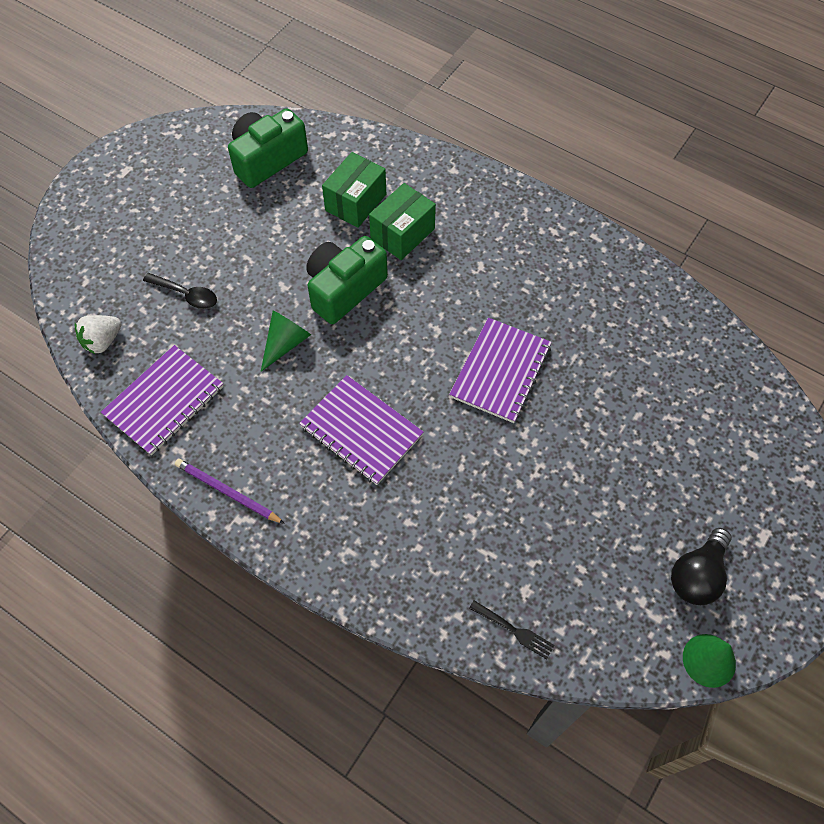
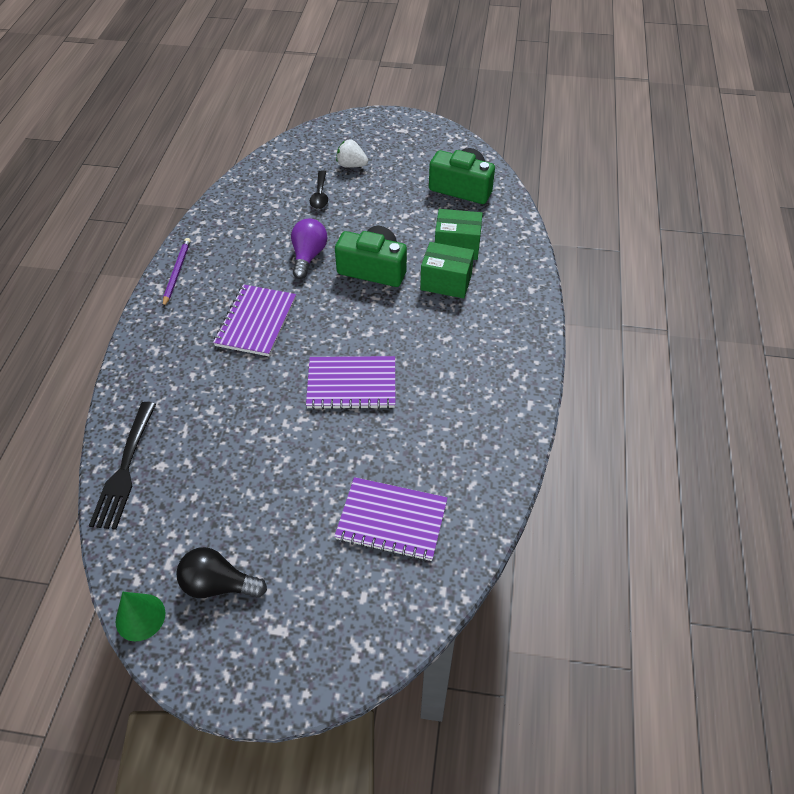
camera: 65 degrees right, 10 degrees down
white strawberry [75,315,122,354] -> white strawberry moved to [336,139,368,168]
purple notebook [101,345,224,455] -> purple notebook moved to [334,477,448,561]
green cone [261,310,311,372] -> purple light bulb [291,218,327,279]
black fork [469,600,555,660] -> black fork [89,402,156,530], size x1.94

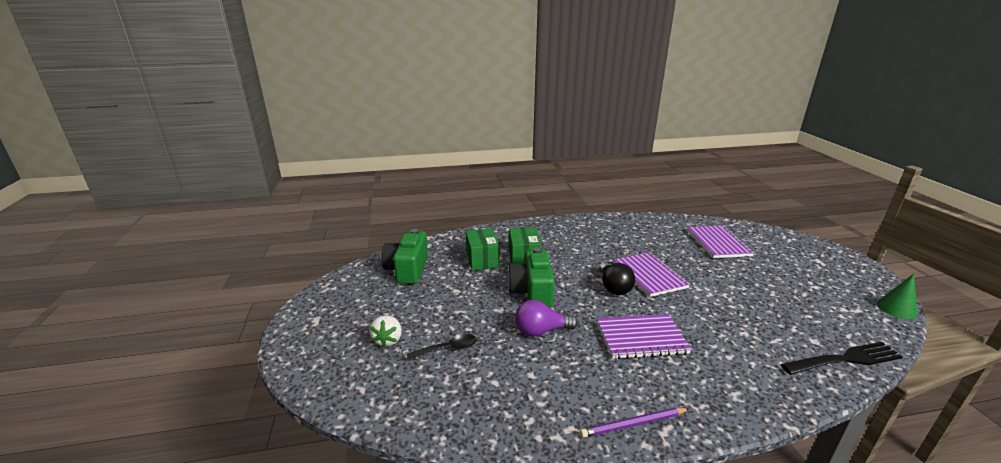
camera: 110 degrees left, 25 degrees down
black light bulb [176,547,267,598] -> black light bulb moved to [599,262,635,295]

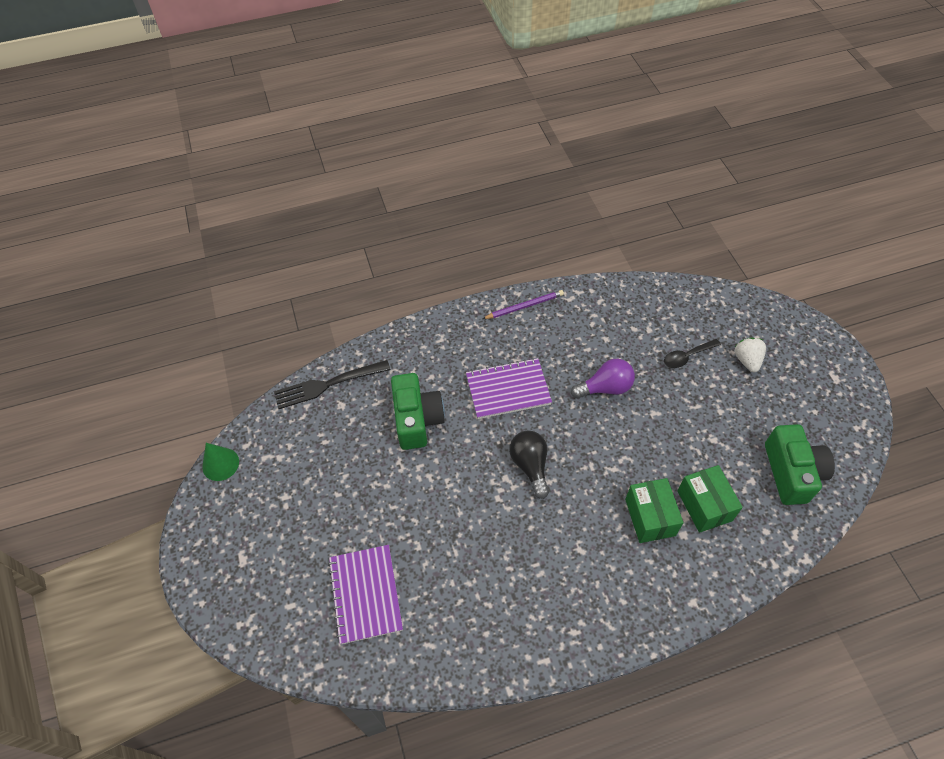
camera: 175 degrees right, 30 degrees up
green camera [508,247,555,308] -> green camera moved to [391,373,445,450]
purple notebook [614,252,690,297] -> none

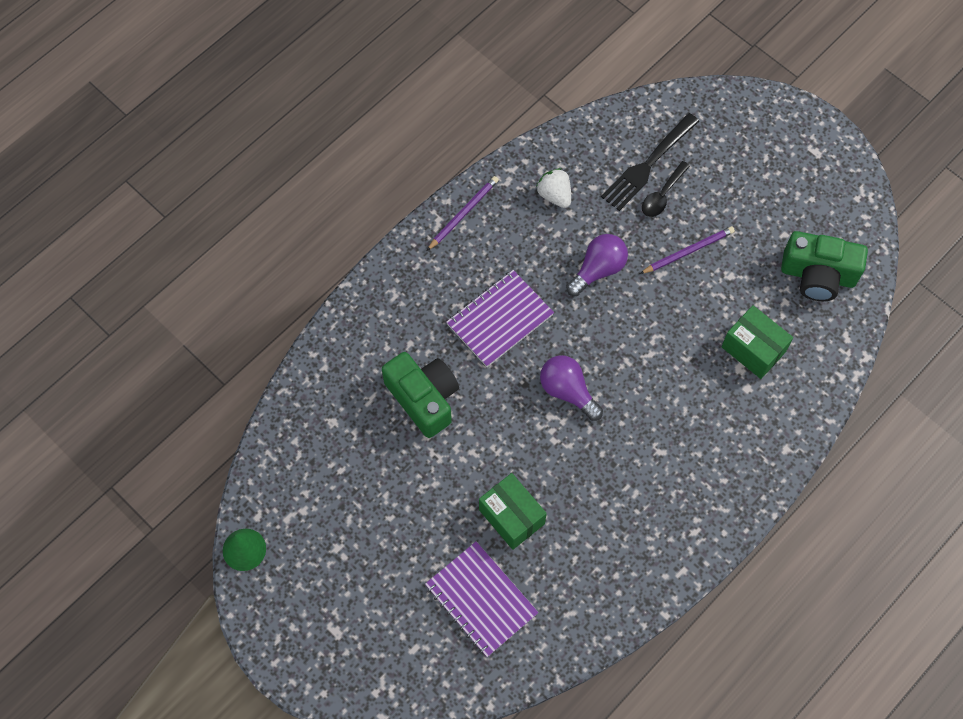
camera: 30 degrees left, 10 degrees up
black fork [274,360,391,409] -> black fork moved to [601,113,699,211]
black light bulb [509,431,549,499] -> purple light bulb [540,355,603,421]
green box [625,478,683,543] -> green box moved to [479,473,547,550]
white strawberry [735,338,766,372] -> white strawberry moved to [536,168,571,208]
green camera [765,424,835,505] -> green camera turned 135 degrees clockwise [781,231,868,301]
none -> purple pencil [640,226,735,274]

